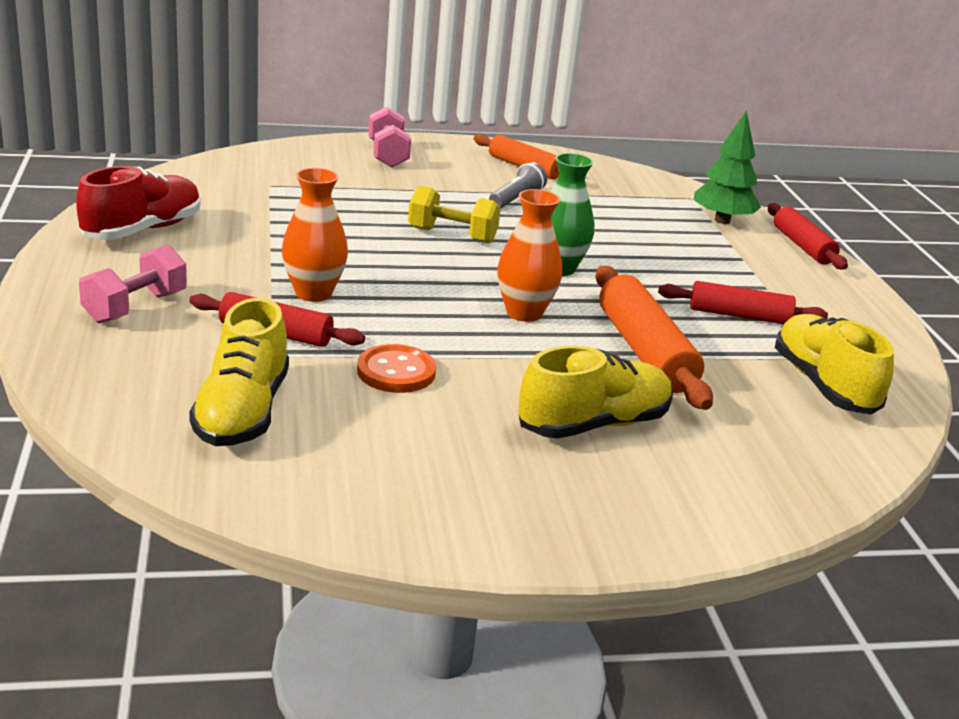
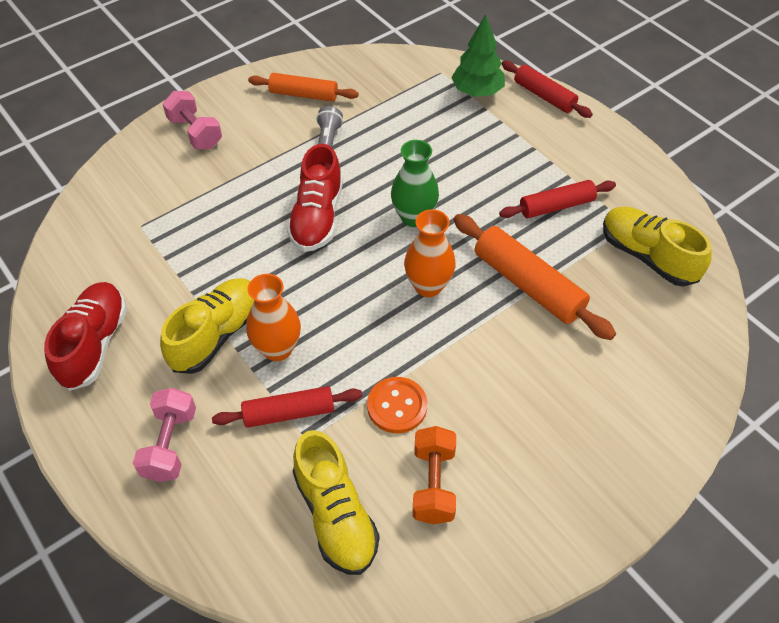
camera: 25 degrees left, 25 degrees up
yellow dumbbell [408,186,501,244] -> red shoe [287,144,343,252]
yellow shoe [518,346,673,439] -> yellow shoe moved to [160,278,254,374]
none -> orange dumbbell [412,426,456,524]

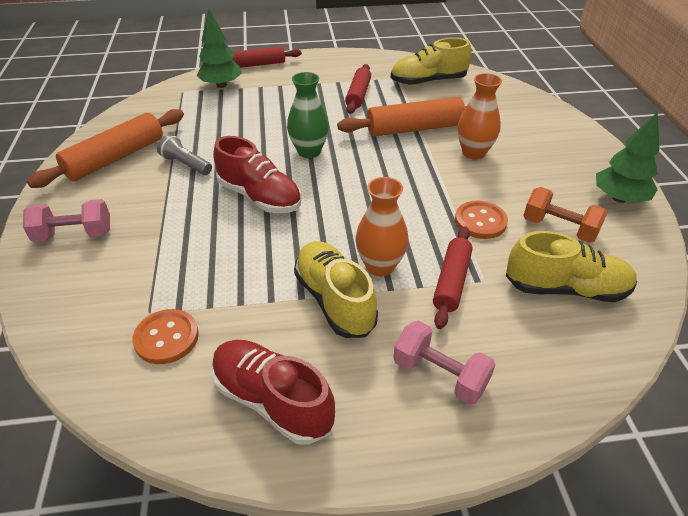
camera: 60 degrees left, 10 degrees down
orange rolling pin [248,73,359,102] -> orange rolling pin [27,109,184,188], size x1.52
orange vase [404,209,456,297] -> orange vase moved to [458,73,502,160]
none -> orange button [132,309,199,364]
none -> green tree [596,112,660,203]

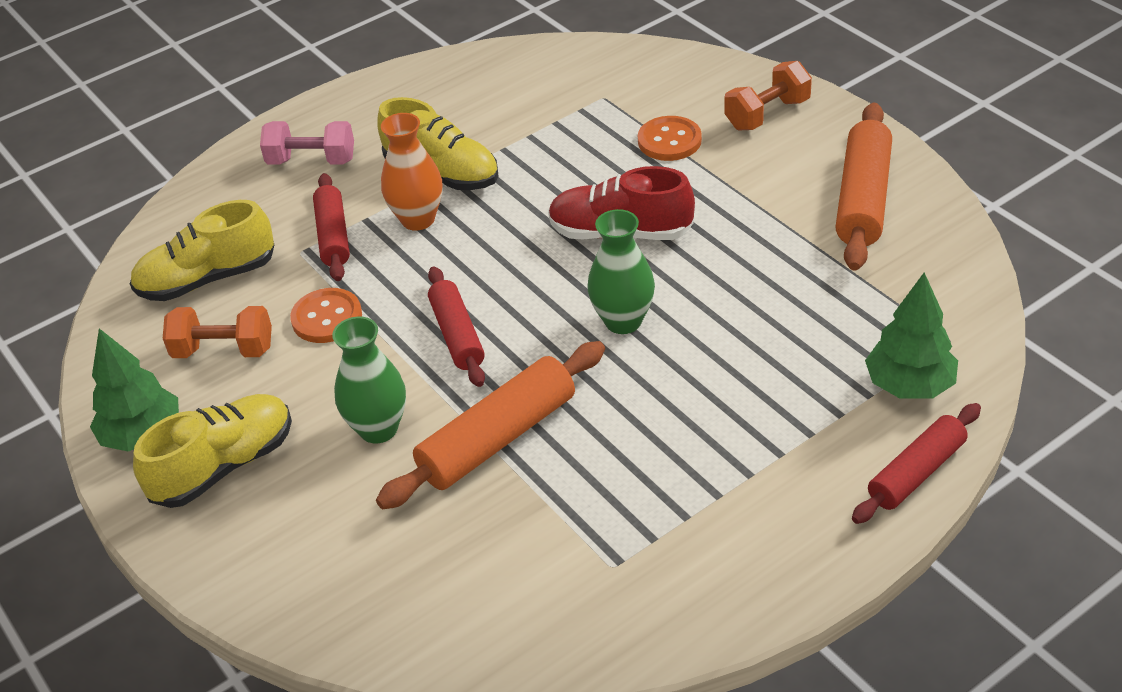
camera: 155 degrees right, 0 degrees up
pink dumbbell [23,199,110,242] -> orange dumbbell [724,61,812,130]
orange button [132,309,199,364] -> orange button moved to [638,116,702,161]
grey flashlight [157,134,212,175] -> none
red shoe [211,340,335,445] -> none
red rolling pin [345,64,371,114] -> red rolling pin moved to [428,266,485,387]
yellow shoe [391,38,472,85] -> yellow shoe moved to [133,394,292,508]
orange vase [458,73,502,160] -> green vase [332,317,406,443]

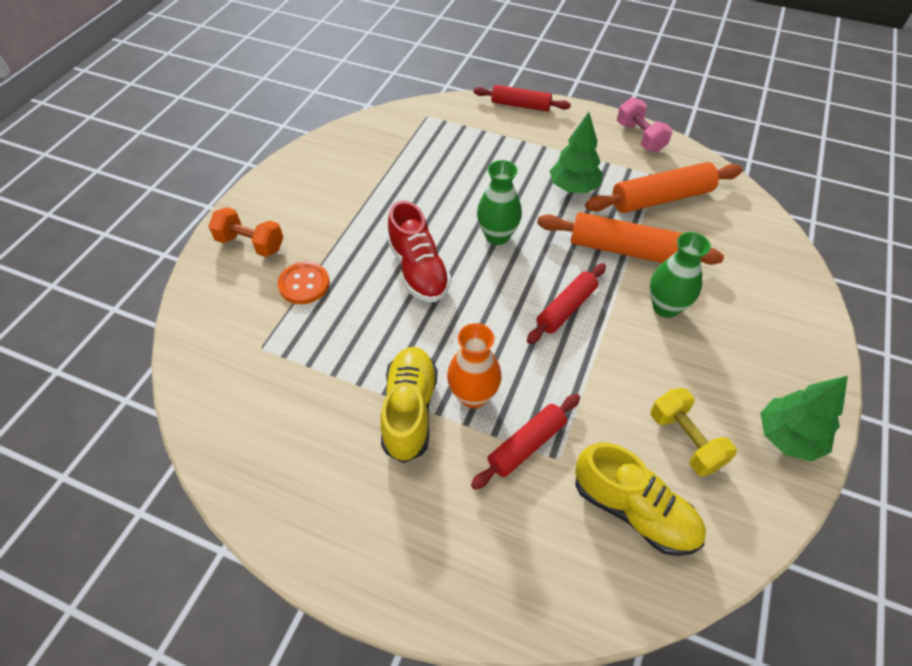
camera: 125 degrees left, 10 degrees up
yellow shoe [133,394,292,508] -> none
orange dumbbell [163,306,272,358] -> yellow dumbbell [650,388,737,477]
pink dumbbell [260,121,354,165] -> pink dumbbell moved to [617,97,673,153]
orange button [290,288,362,343] -> none
orange rolling pin [835,102,892,271] -> orange rolling pin moved to [585,162,743,213]
green tree [865,272,958,399] -> green tree moved to [550,112,603,193]

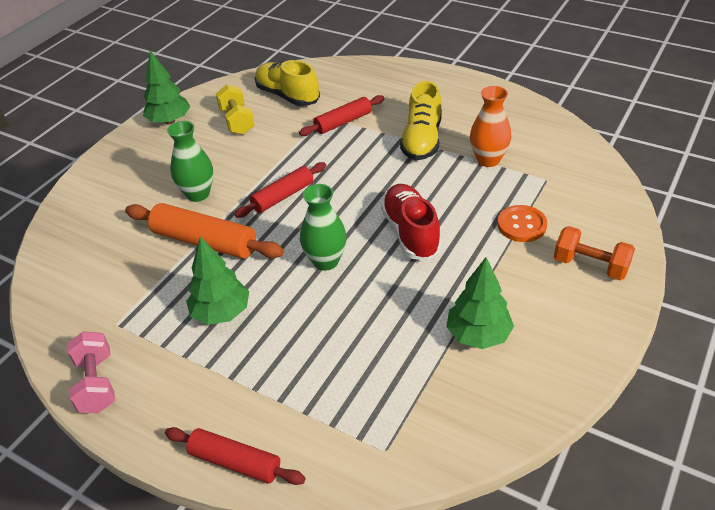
camera: 170 degrees left, 10 degrees down
orange vase [447,323,501,408] -> orange vase moved to [470,86,511,167]
orange rolling pin [585,162,743,213] -> none
none -> green tree [446,257,514,349]

